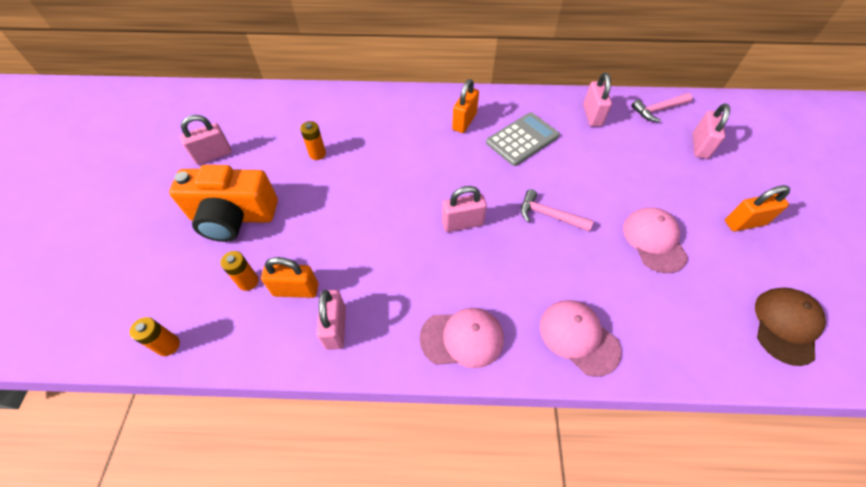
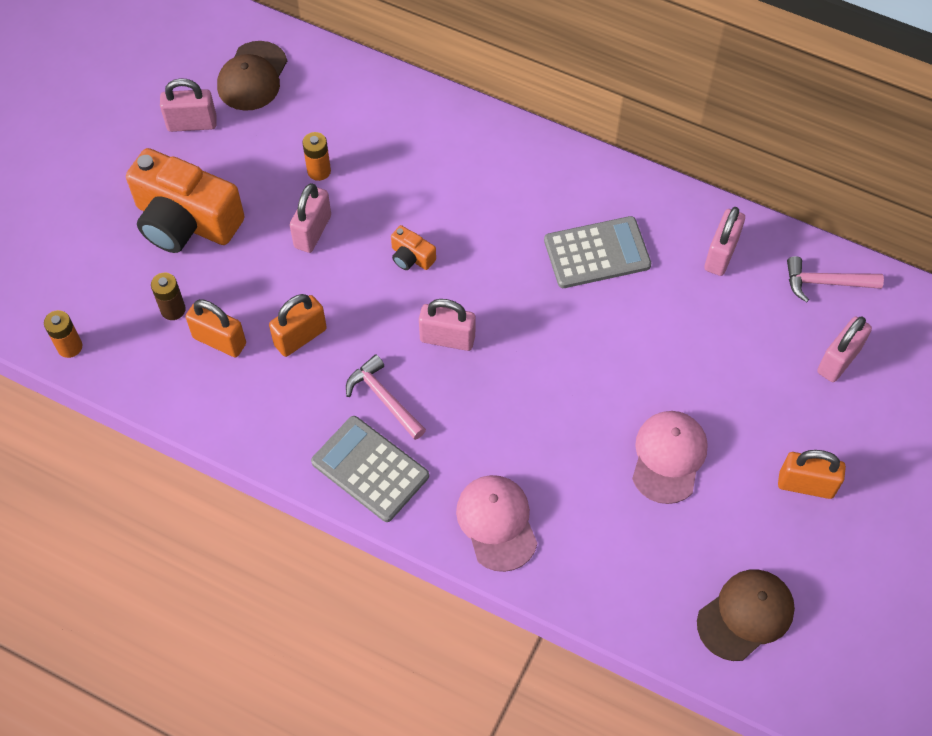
camera: 25 degrees right, 5 degrees up
orange battery [220,251,259,291] -> brown battery [151,273,186,320]
pink padlock [317,290,346,350] -> pink padlock moved to [290,183,331,253]
pink cap [419,308,504,368] -> grey calculator [311,416,429,522]
orange padlock [452,79,479,133] -> orange padlock moved to [269,294,327,357]
pink hammer [521,189,594,231] -> pink hammer moved to [346,355,426,440]
none -> brown cap [217,41,287,111]
none -> orange camera [391,225,436,270]

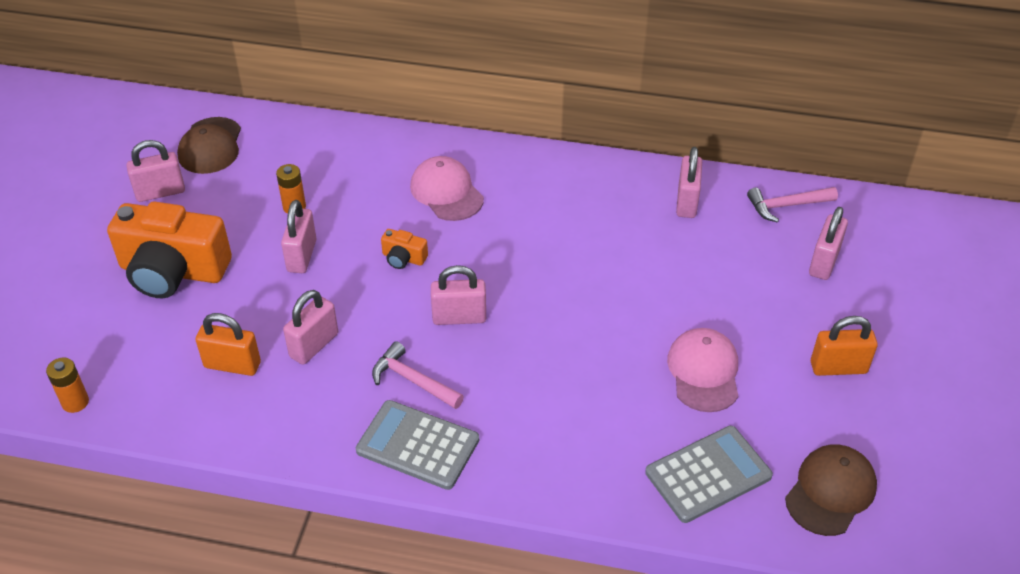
camera: 15 degrees left, 15 degrees down
brown battery [151,273,186,320] -> none
orange padlock [269,294,327,357] -> pink padlock [283,290,338,365]
pink cap [456,475,537,572] -> pink cap moved to [410,156,484,221]
grey calculator [544,216,651,288] -> grey calculator moved to [645,426,773,523]

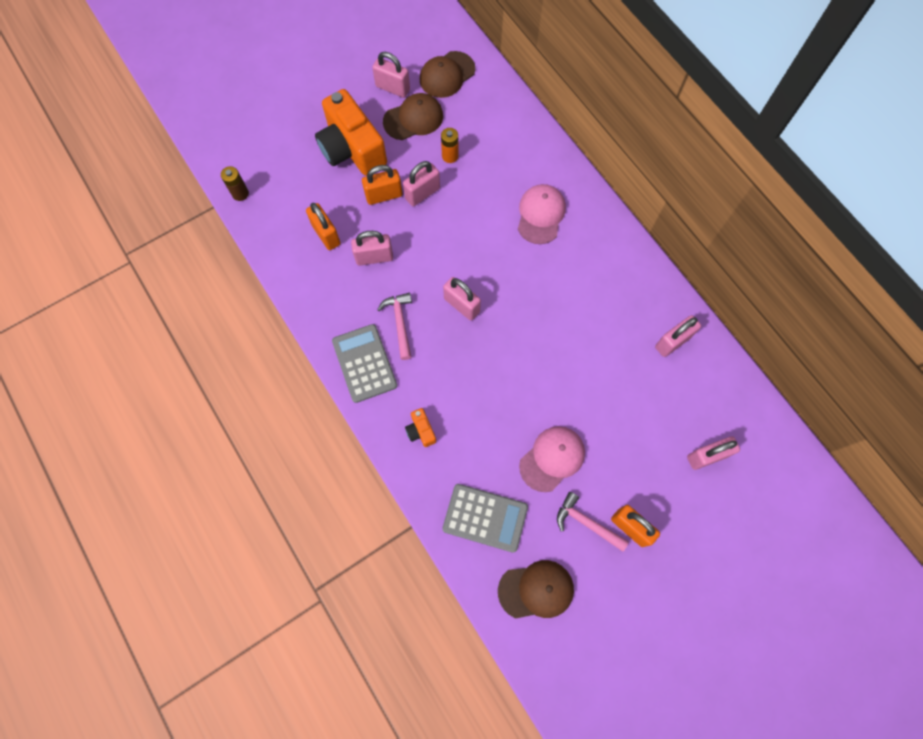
camera: 45 degrees right, 25 degrees up
orange battery [46,358,89,413] -> brown battery [221,166,249,201]
orange camera [381,229,428,269] -> orange camera moved to [405,408,436,447]
pink hammer [747,187,838,223] -> pink hammer moved to [557,492,629,552]
none -> orange padlock [362,165,402,205]
none -> brown cap [383,93,443,140]

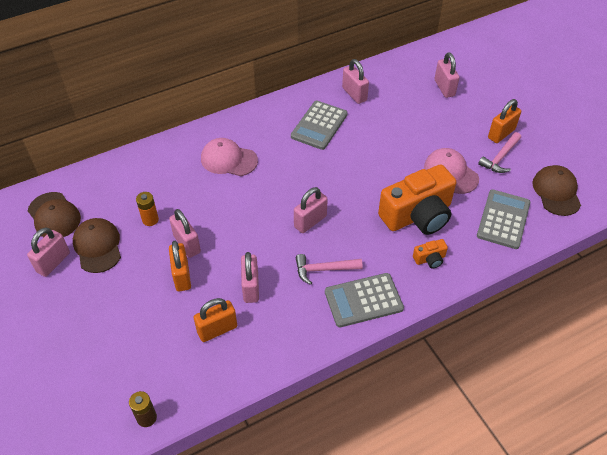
camera: 85 degrees left, 20 degrees down
orange camera [315,89,387,176] -> orange camera moved to [378,164,456,235]
none -> grey calculator [291,101,348,150]

